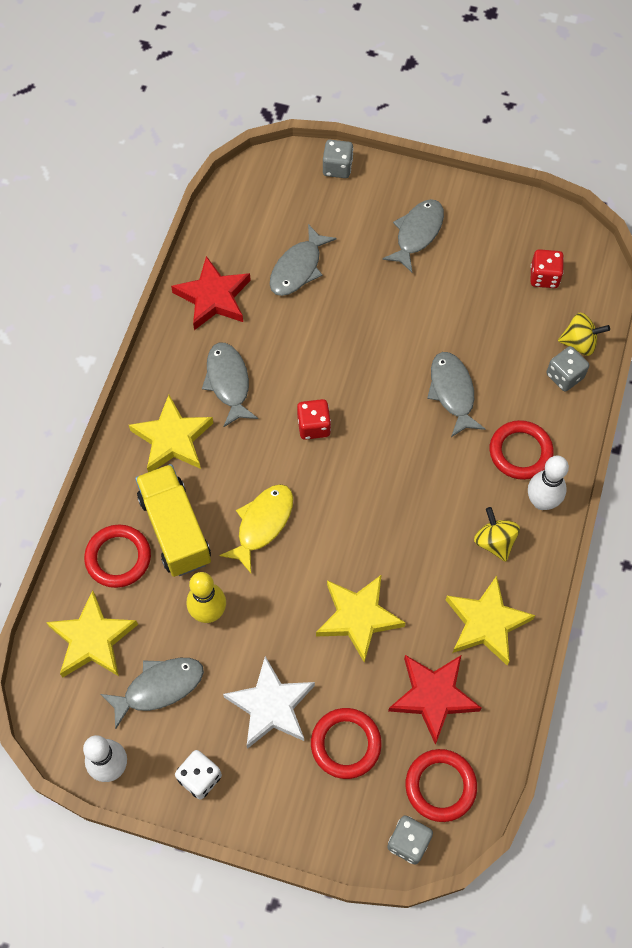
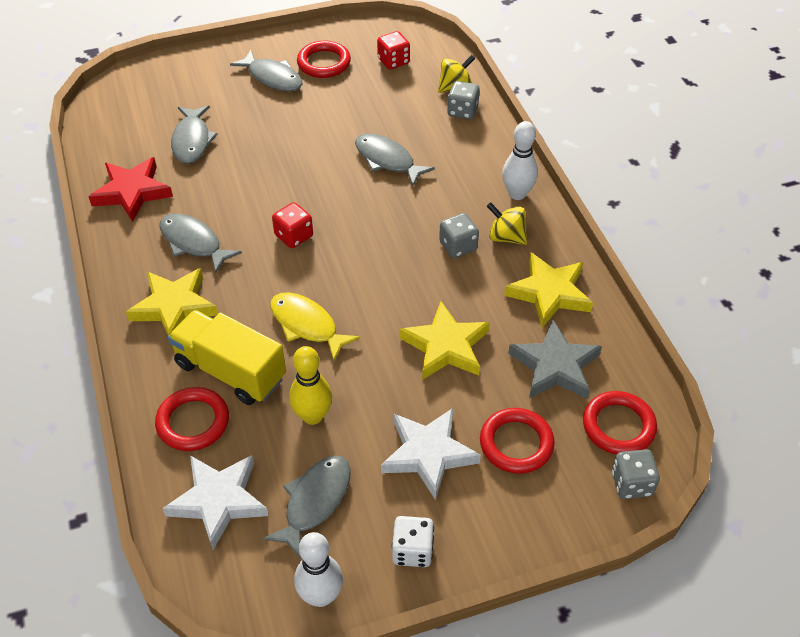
camera: 35 degrees left, 15 degrees down
yellow star [46,591,138,677] -> white star [163,455,268,550]
yellow fish [219,484,293,573] -> yellow fish turned 45 degrees counterclockwise [270,292,360,361]
grey dice [323,140,353,178] -> grey dice moved to [439,213,479,258]
grey fish [382,199,444,272] -> grey fish turned 135 degrees clockwise [230,50,302,91]
red star [388,655,482,745] -> grey star [508,320,602,399]
red ring [490,420,554,480] -> red ring moved to [297,41,351,78]

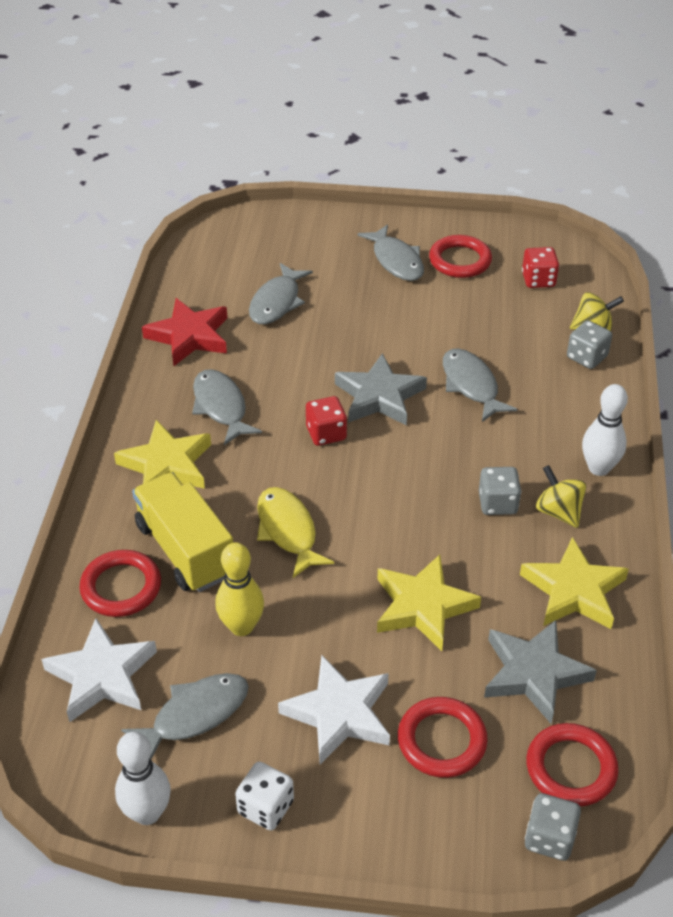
camera: 25 degrees right, 5 degrees down
none -> grey star [335,353,427,426]

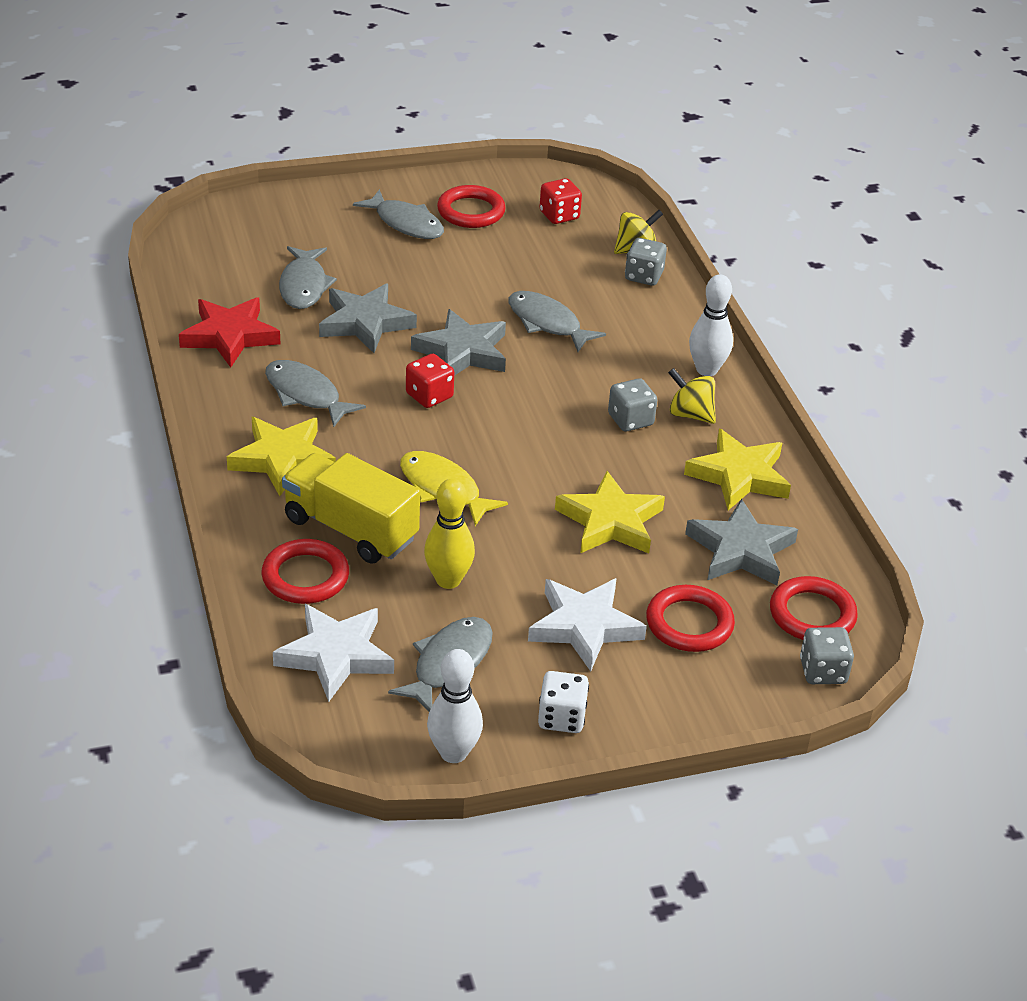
camera: 25 degrees left, 5 degrees down
none -> grey star [319,284,417,353]

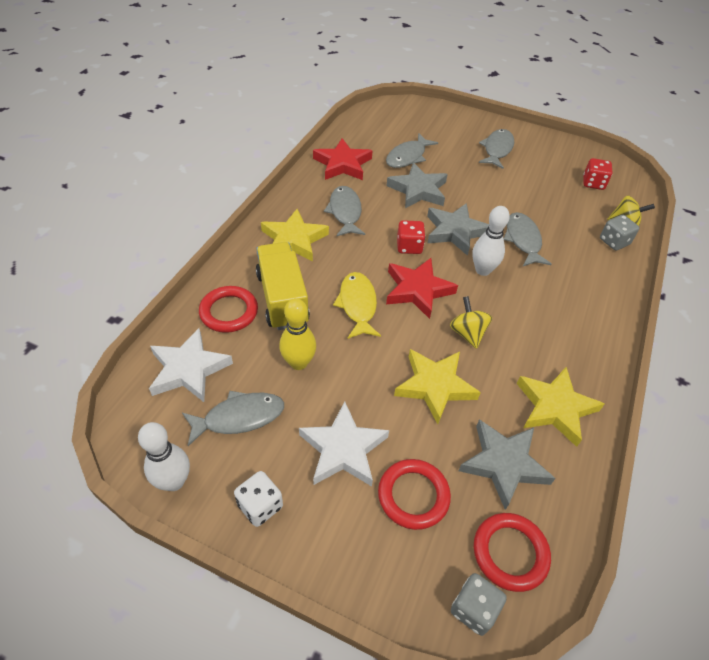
camera: 40 degrees right, 10 degrees up
grey fish [353,189,444,239] -> grey fish turned 150 degrees counterclockwise [479,129,514,169]
red ring [437,185,506,228] -> none
grey dice [608,378,657,431] -> none
yellow spinning top [668,368,716,424] -> yellow spinning top moved to [450,296,492,349]
white bowling pin [689,274,733,376] -> white bowling pin moved to [472,206,510,276]
none -> red star [386,258,458,319]

